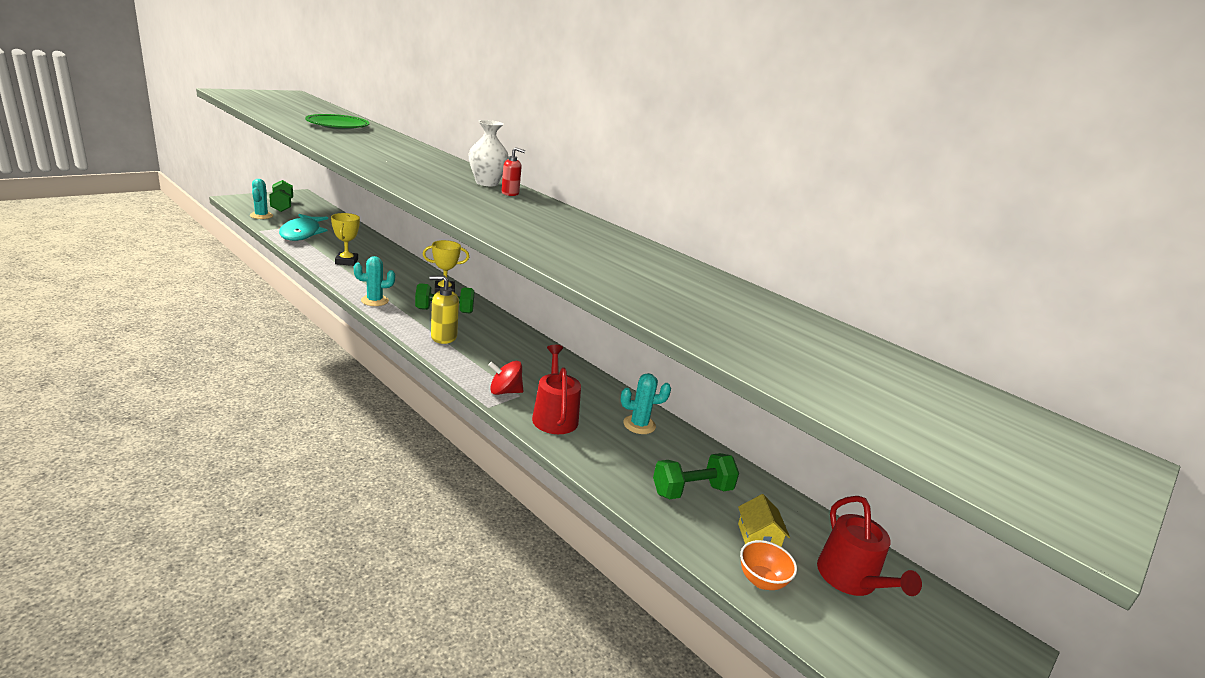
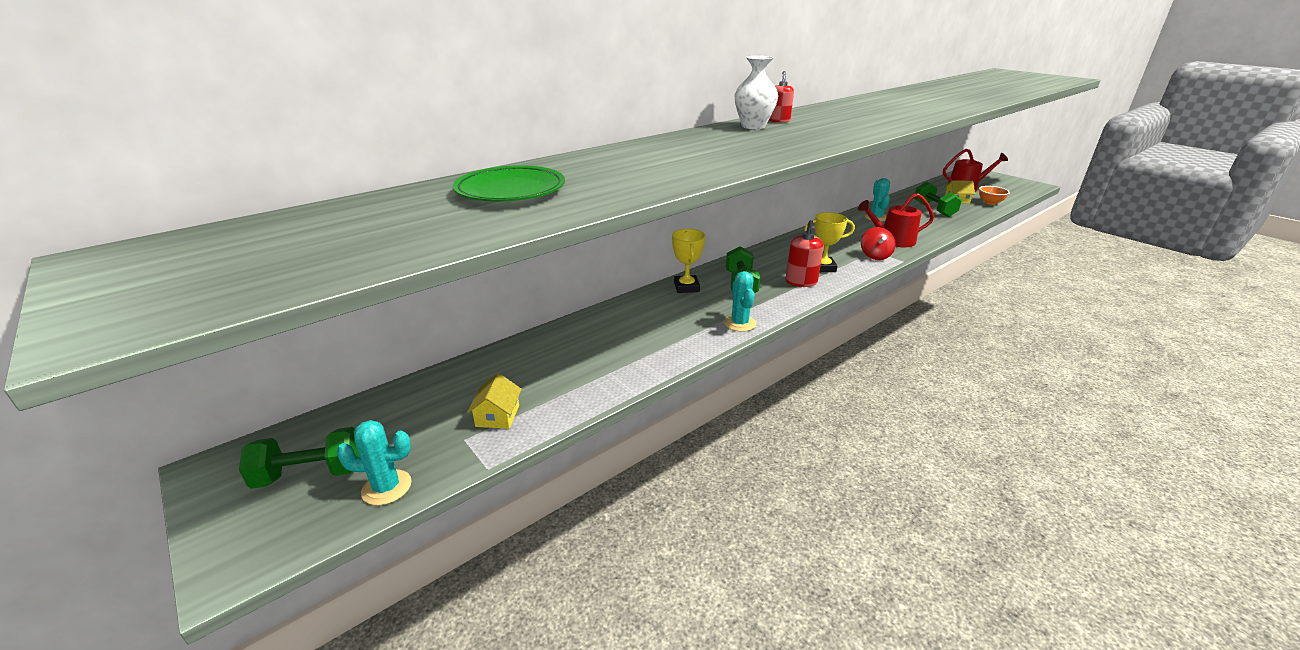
camera: 80 degrees left, 5 degrees up
turquoise fish [279,214,328,241] -> yellow house [467,373,522,429]
yellow trophy [331,213,360,266] -> yellow trophy moved to [804,212,855,272]
yellow soap dispenser [430,275,459,344] -> red soap dispenser [786,220,824,287]

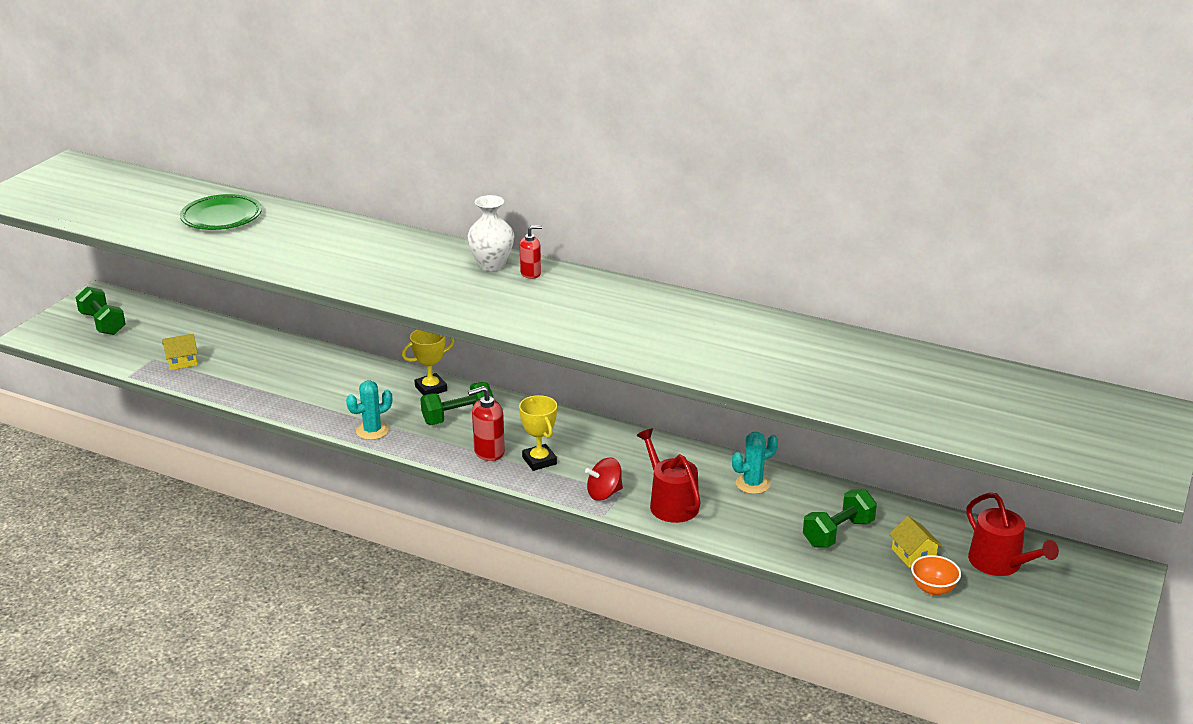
camera: 65 degrees right, 0 degrees up
turquoise cactus [336,420,412,505] -> none

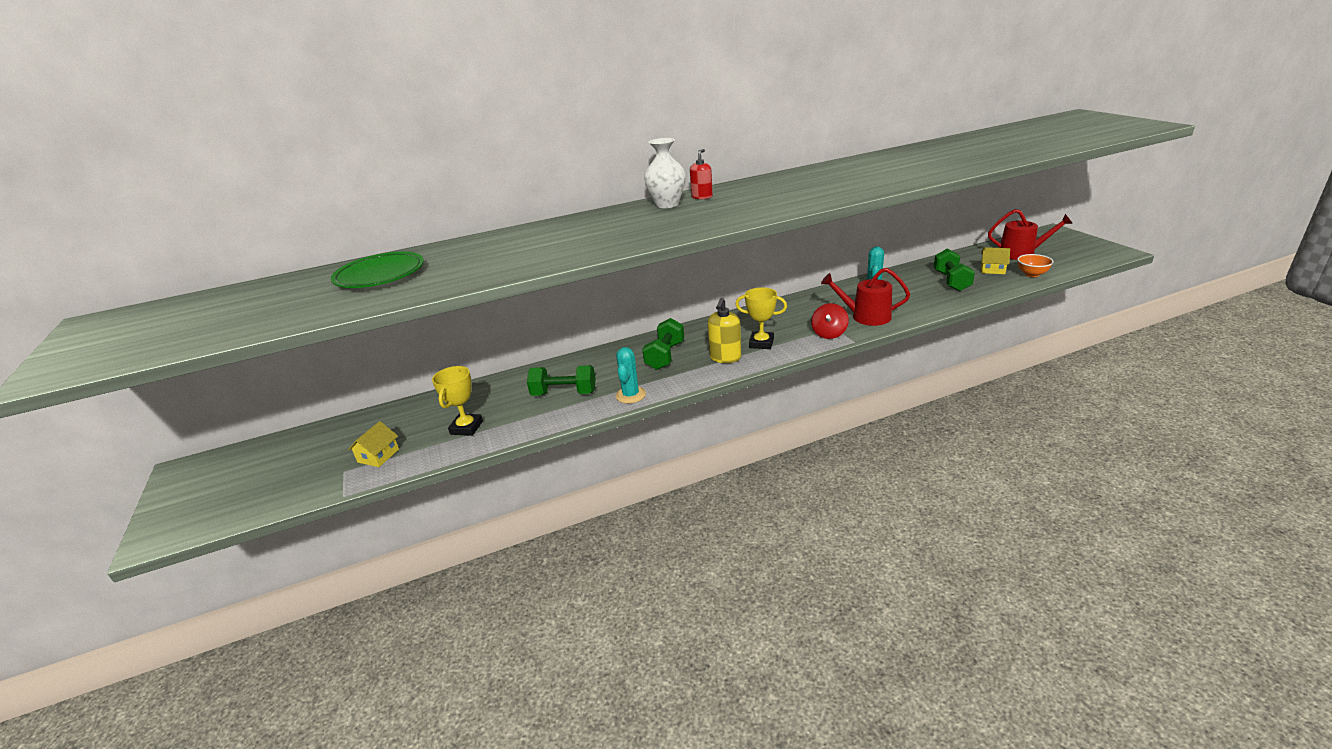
camera: 45 degrees left, 0 degrees up
green dumbbell [76,287,126,335] -> green dumbbell moved to [527,365,596,396]
yellow trophy [402,329,454,395] -> yellow trophy moved to [432,366,483,436]
red soap dispenser [468,386,505,461] -> yellow soap dispenser [708,298,741,363]

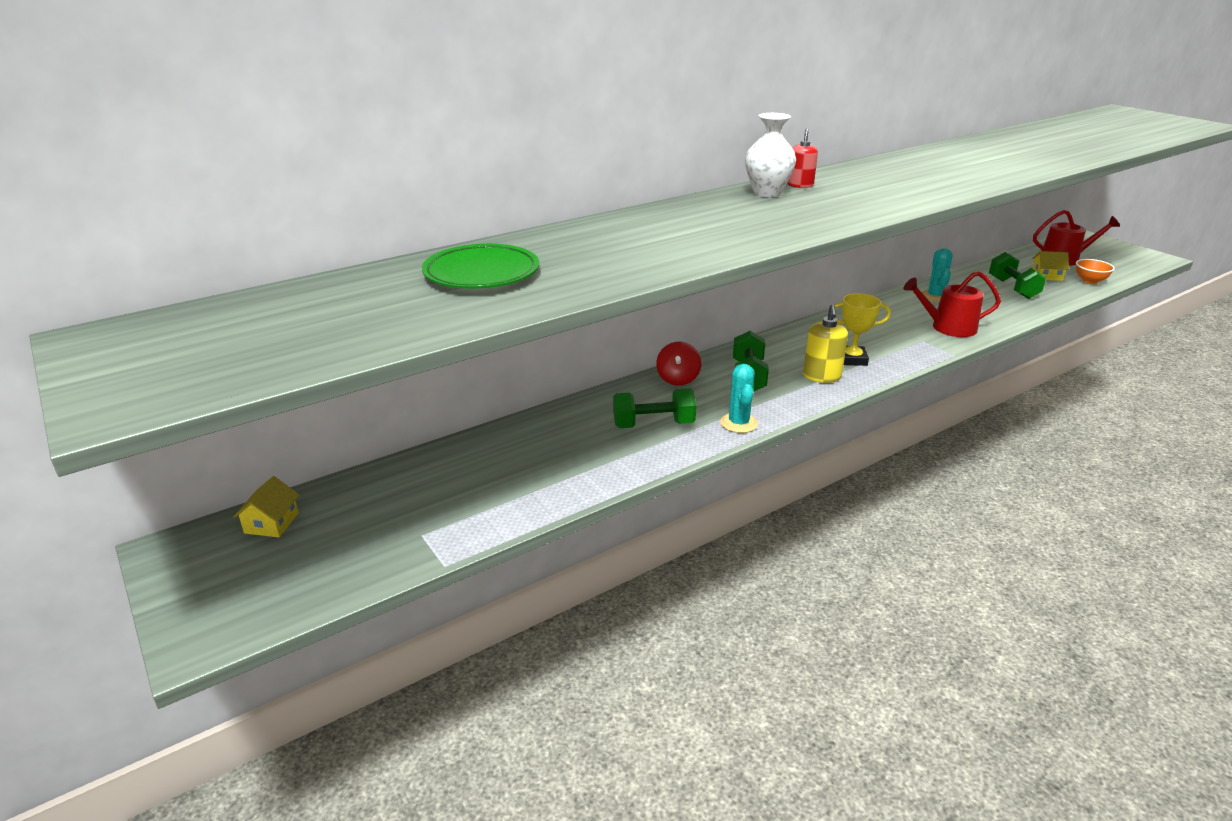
camera: 15 degrees left, 0 degrees up
yellow house [348,421,399,467] -> yellow house moved to [233,476,300,537]
yellow trophy [432,366,483,436] -> none
red spinning top [811,303,849,339] -> red spinning top moved to [656,341,701,386]

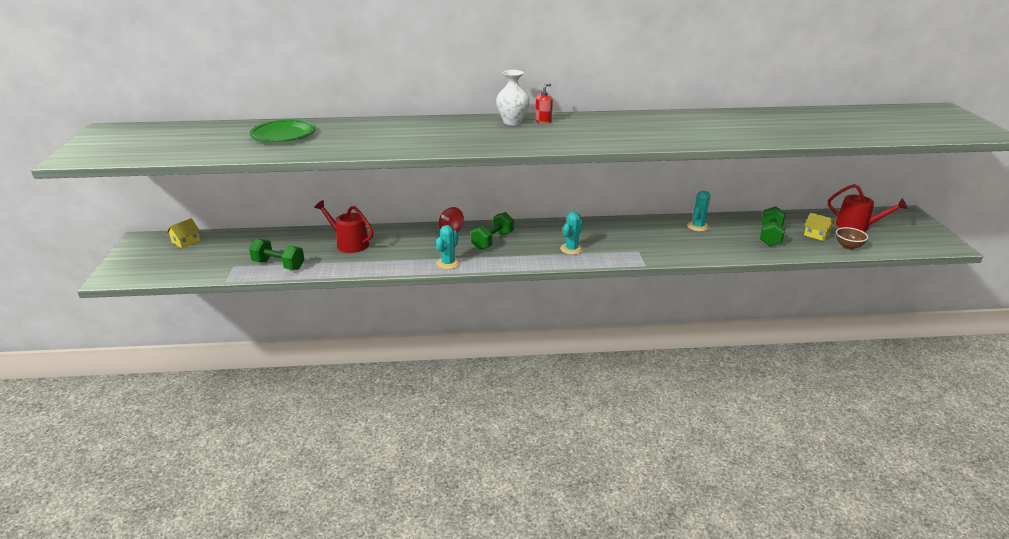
camera: 30 degrees right, 0 degrees up
green dumbbell [613,388,696,428] -> green dumbbell moved to [249,239,304,270]
yellow soap dispenser [803,305,848,383] -> none
yellow trophy [835,293,891,366] -> turquoise cactus [560,212,584,255]
red watering can [904,271,1001,337] -> red watering can moved to [314,200,374,253]
orange bowl [1076,259,1115,284] -> brown bowl [836,227,868,250]

